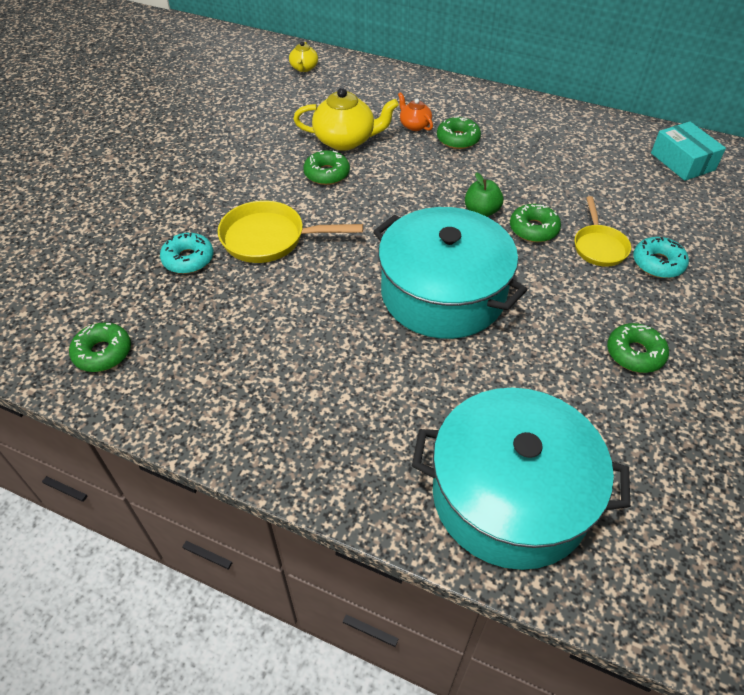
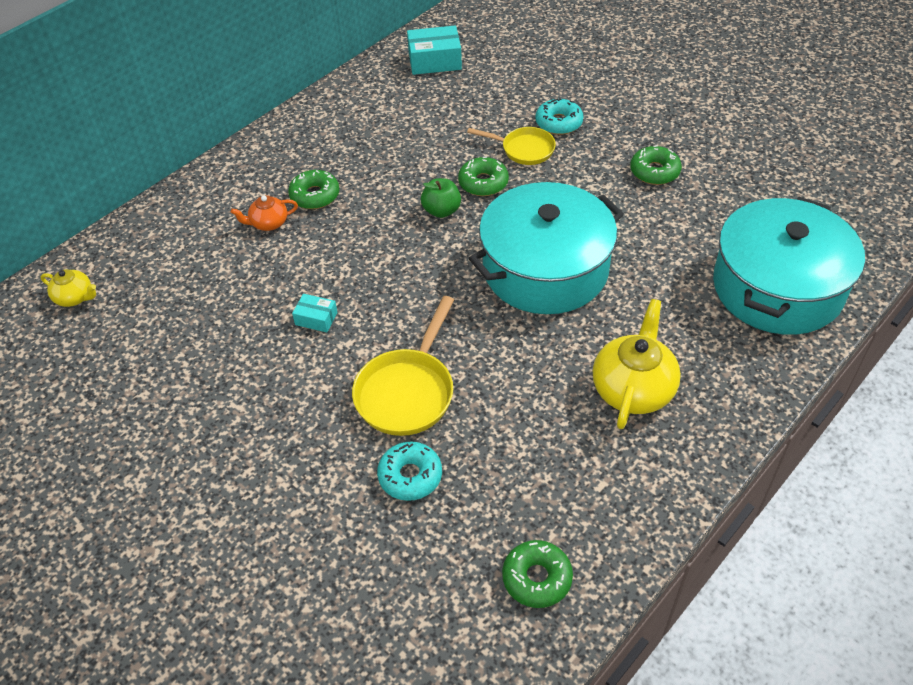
camera: 70 degrees left, 0 degrees up
yellow teapot [293,88,399,151] -> yellow teapot moved to [593,299,681,429]
green donut [303,150,350,185] -> turquoise box [292,294,338,332]

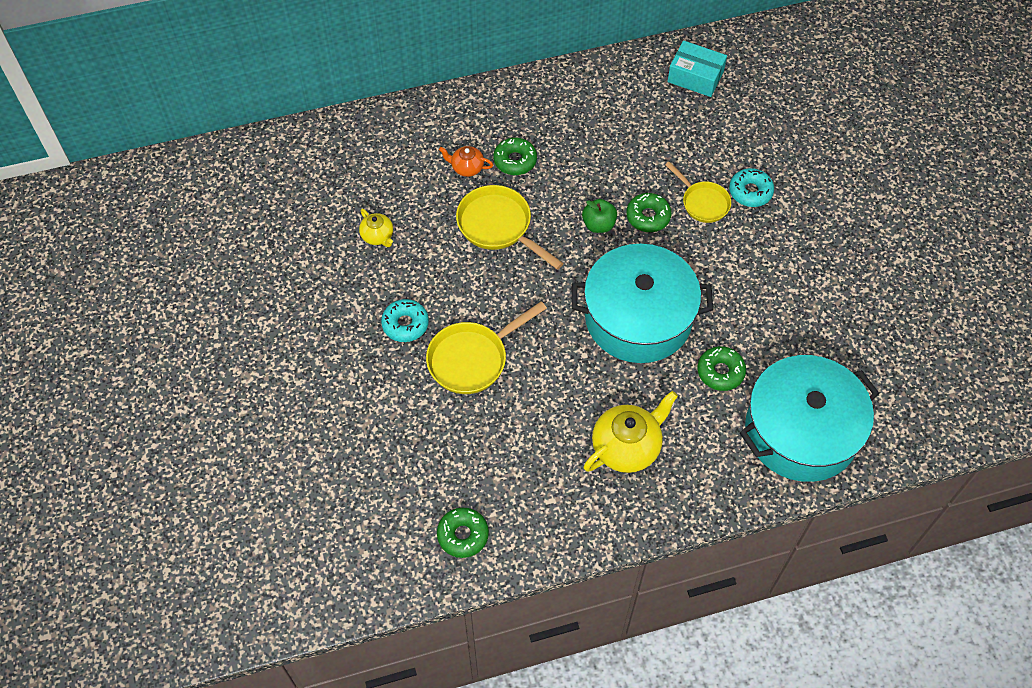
camera: 30 degrees right, 10 degrees up
yellow teapot [41,269,96,307] -> yellow teapot moved to [359,209,393,247]
turquoise box [292,294,338,332] -> none
turquoise donut [377,442,442,501] -> turquoise donut moved to [381,299,429,342]
green donut [630,145,682,185] -> green donut moved to [697,346,746,391]
none -> yellow pan [456,185,563,270]

